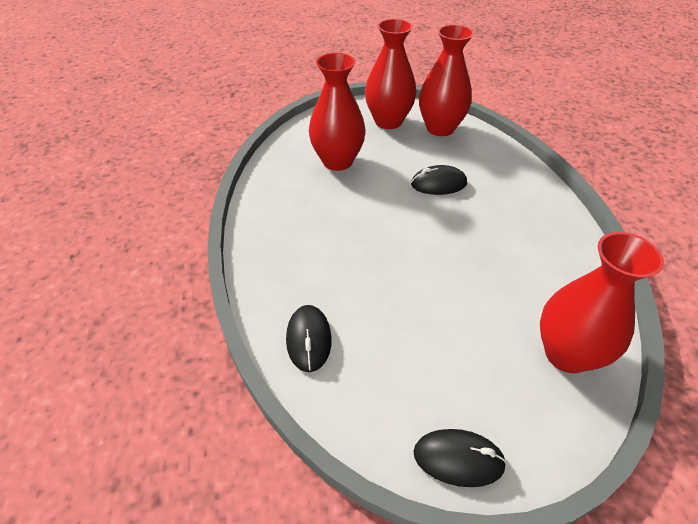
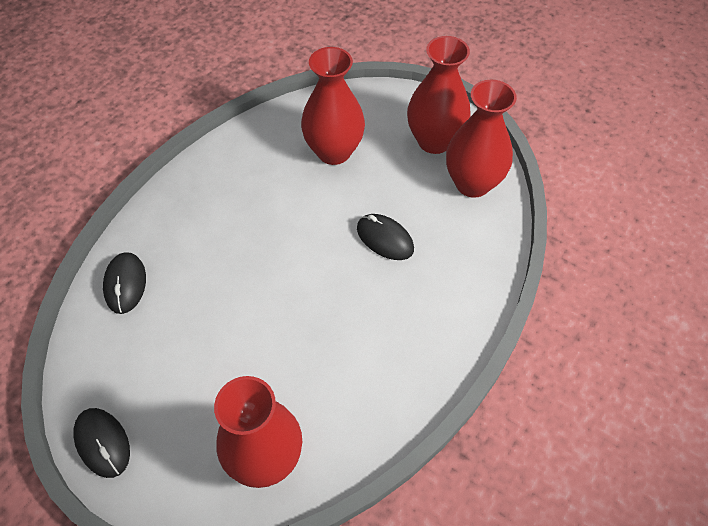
camera: 45 degrees right, 10 degrees up
black mouse [286,305,332,372] -> black mouse turned 45 degrees counterclockwise [103,252,146,314]

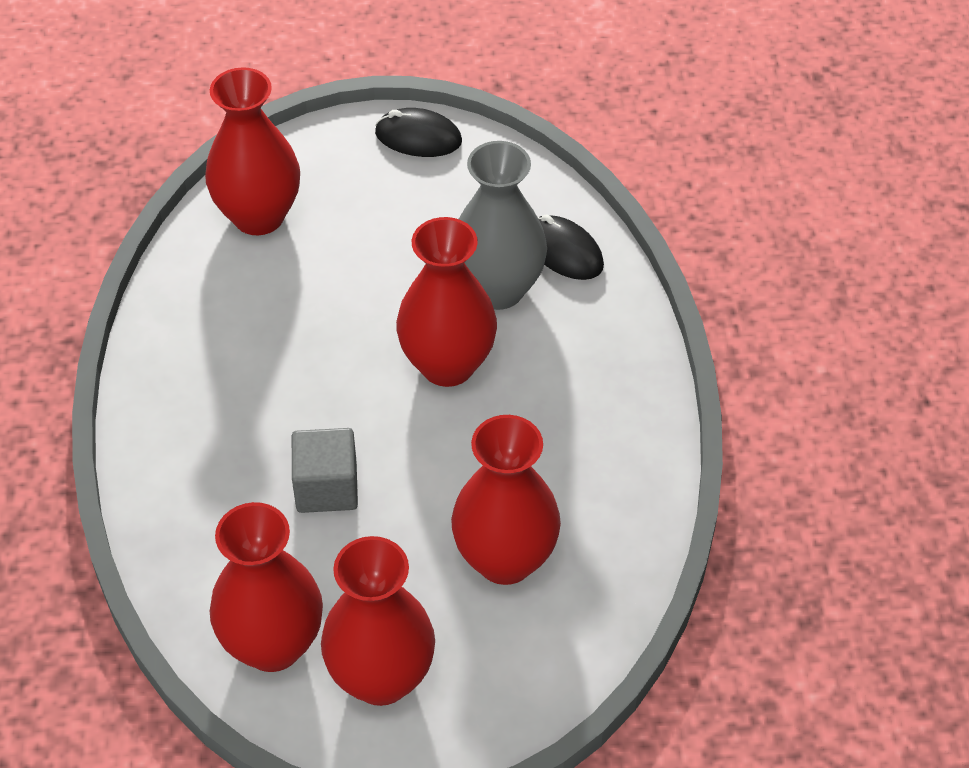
camera: 140 degrees right, 5 degrees down
black mouse [357,214,414,260] -> grey cube [292,428,358,513]
none -> red vase [396,217,497,387]
none -> grey vase [459,141,547,310]

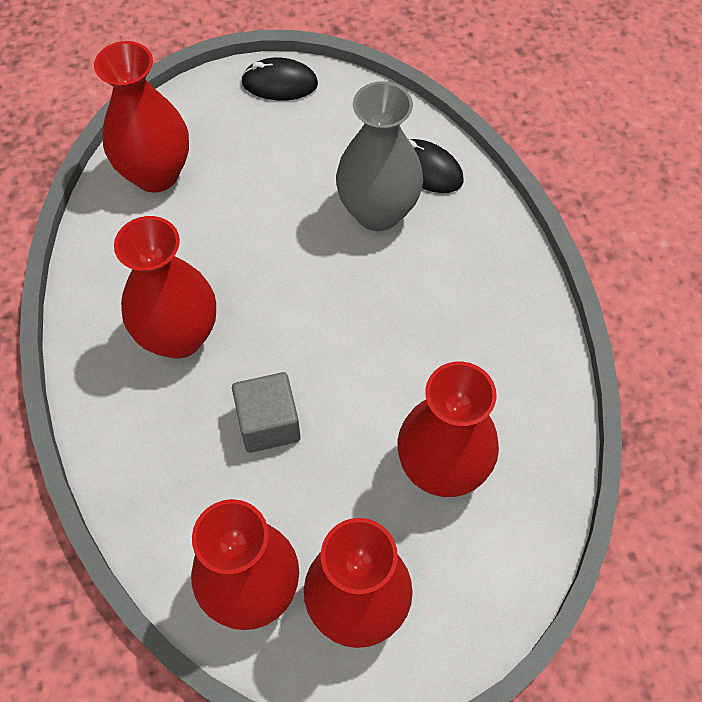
camera: 10 degrees left, 10 degrees up
red vase [396,217,497,387] -> red vase moved to [114,216,216,359]

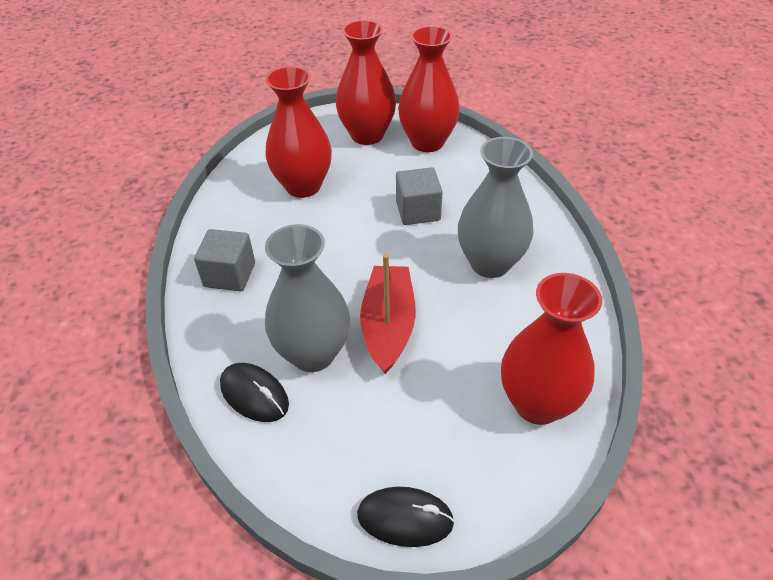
camera: 175 degrees left, 15 degrees down
red vase [114,216,216,359] -> grey vase [458,137,533,278]
none -> grey cube [194,229,255,291]
none -> red boat [360,254,416,374]

